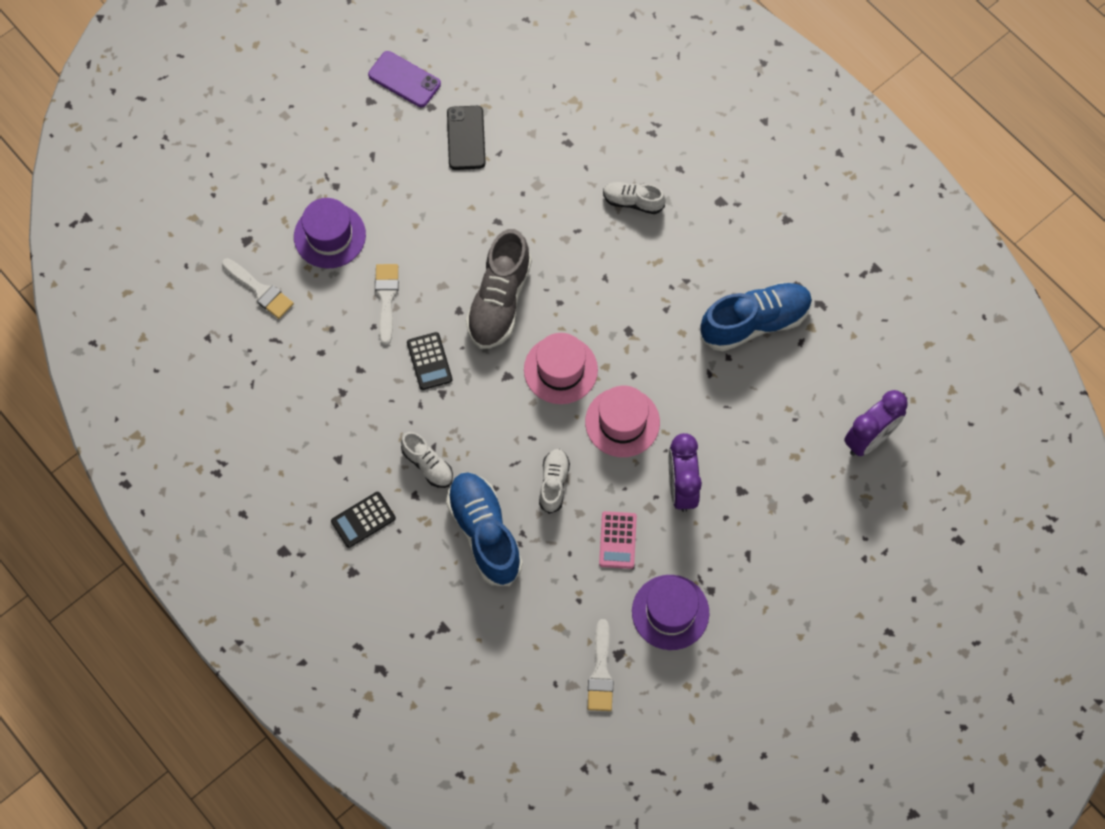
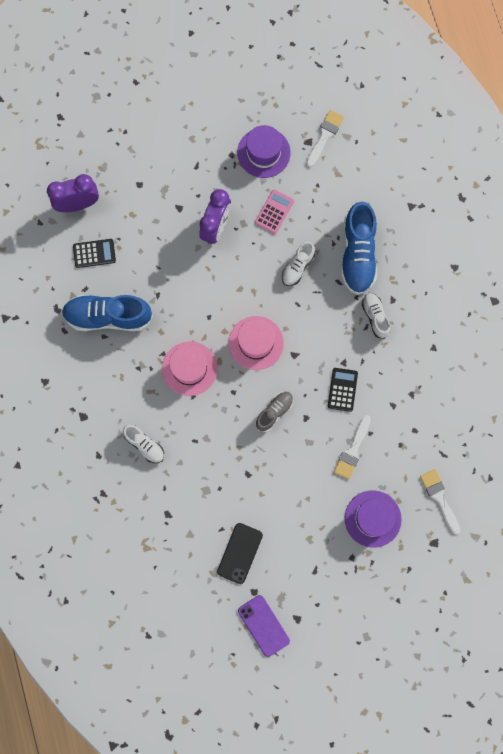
camera: 155 degrees left, 10 degrees up
black calculator [331,492,396,548] -> black calculator moved to [73,239,116,268]
grey shoe [466,229,532,349] -> grey shoe [255,392,293,432], size x0.54
pink hat [585,385,660,457] -> pink hat moved to [162,342,217,396]

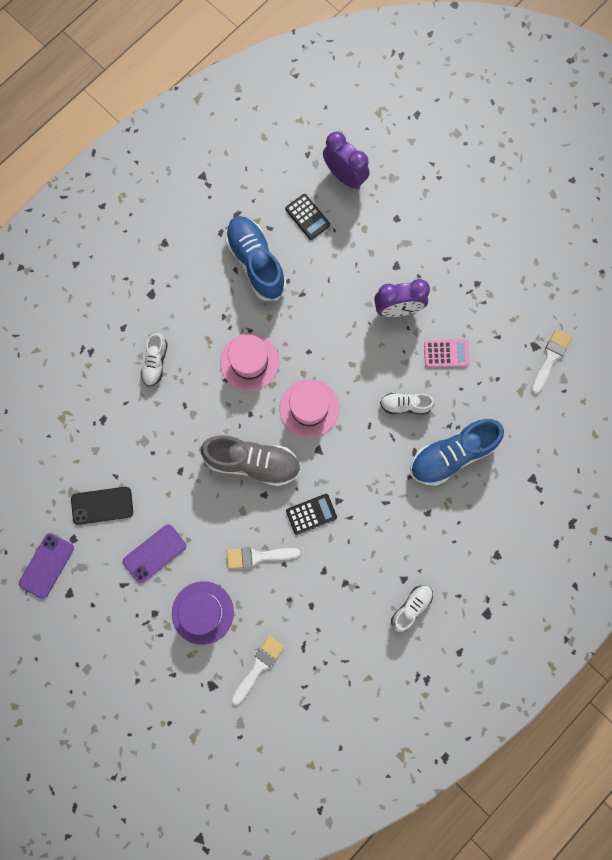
camera: 60 degrees right, 0 degrees up
purple hat [237,125,291,178] -> none
grey shoe [255,392,293,432] -> grey shoe [201,435,301,486], size x1.84
white brush [306,110,344,167] -> white brush turned 60 degrees counterclockwise [531,329,572,394]
white shoe [362,293,390,339] -> white shoe moved to [391,586,433,632]
none -> purple phone [123,524,186,583]

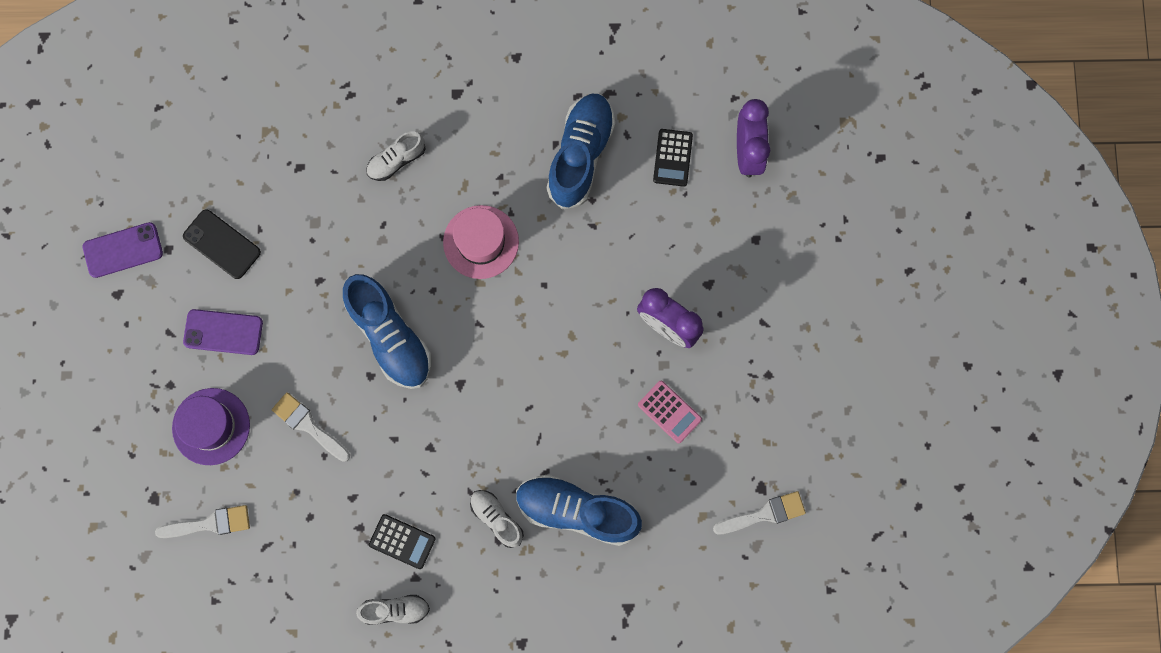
camera: 45 degrees right, 0 degrees up
grey shoe [201,435,301,486] -> blue shoe [343,274,431,389]
pink hat [280,379,339,438] -> none
black calculator [286,494,337,535] -> black calculator moved to [369,514,436,569]
white shoe [380,393,435,414] -> white shoe moved to [470,490,524,548]

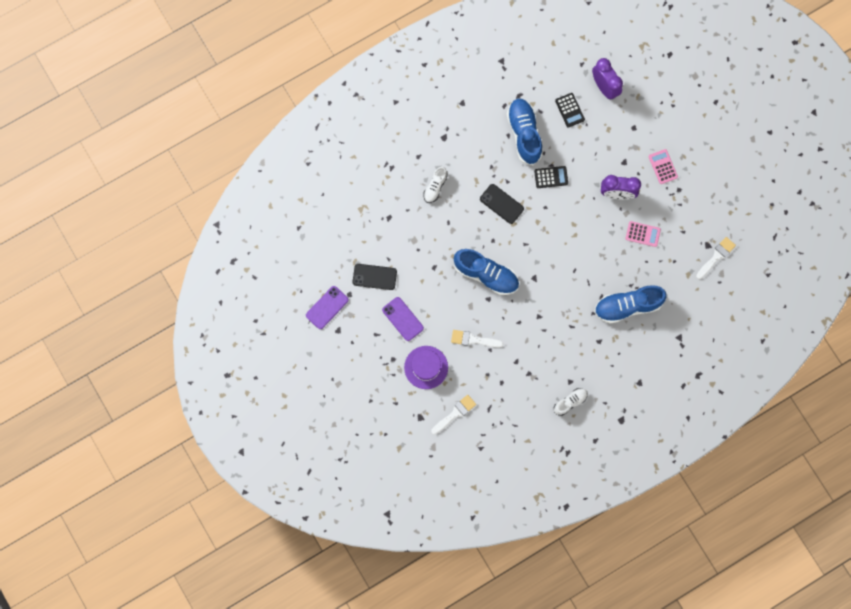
camera: 30 degrees left, 0 degrees up
purple phone [183,309,263,355] -> purple phone turned 75 degrees clockwise [382,297,424,341]
black calculator [369,514,436,569] -> black calculator moved to [534,166,568,188]
pink hat [443,205,519,279] -> black phone [480,184,524,224]
white shoe [470,490,524,548] -> none
none -> pink calculator [649,149,678,184]

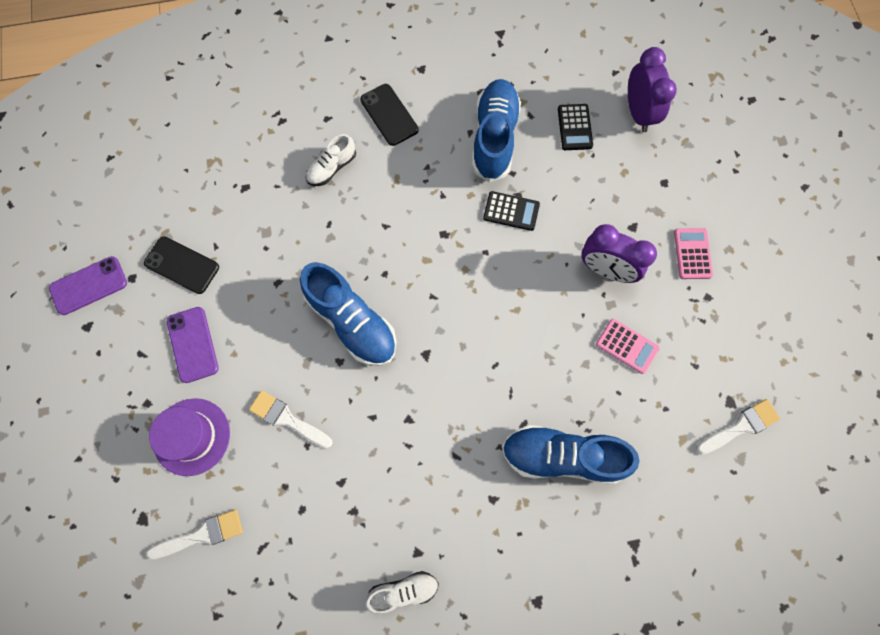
camera: 20 degrees right, 5 degrees down
black phone [480,184,524,224] -> black phone moved to [360,84,419,146]

